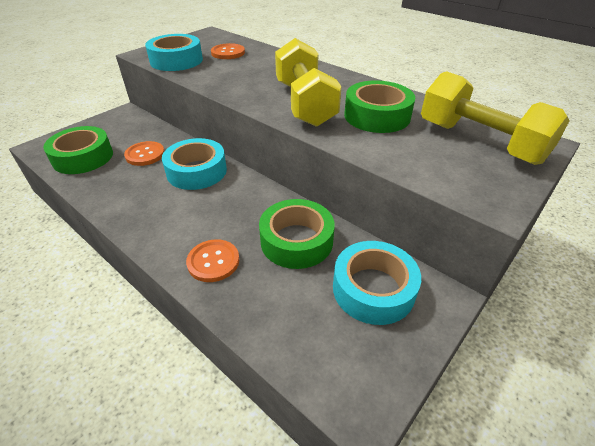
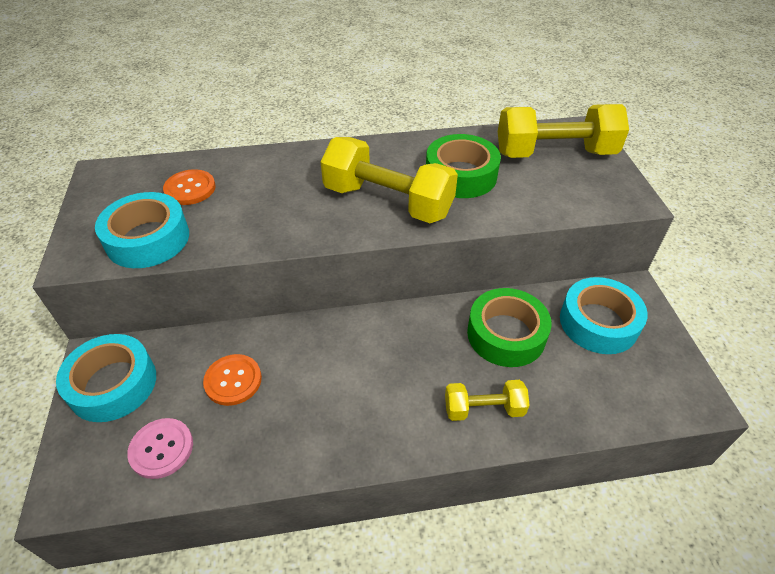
camera: 50 degrees left, 5 degrees up
green tape [43,126,113,174] -> pink button [127,418,193,479]
turquoise tape [162,138,227,190] -> turquoise tape moved to [56,334,156,422]
orange button [186,239,239,282] -> yellow dumbbell [445,380,530,421]

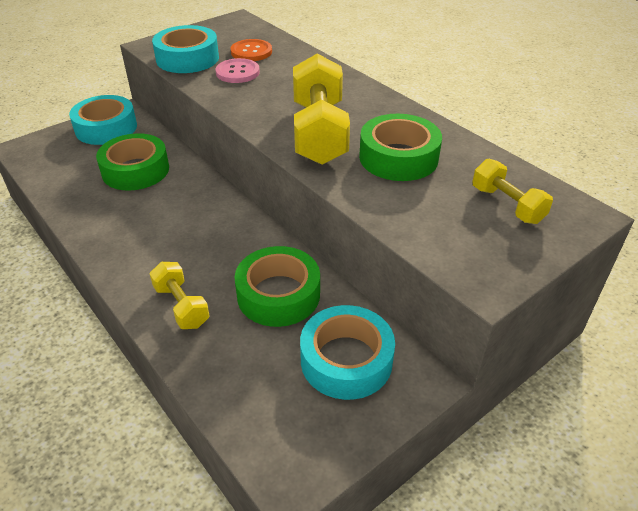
camera: 60 degrees right, 5 degrees down
pink button [127,418,193,479] -> pink button moved to [216,58,260,83]
orange button [203,354,262,406] -> green tape [96,133,169,191]
yellow dumbbell [498,104,629,158] -> yellow dumbbell [472,159,553,224], size x0.54

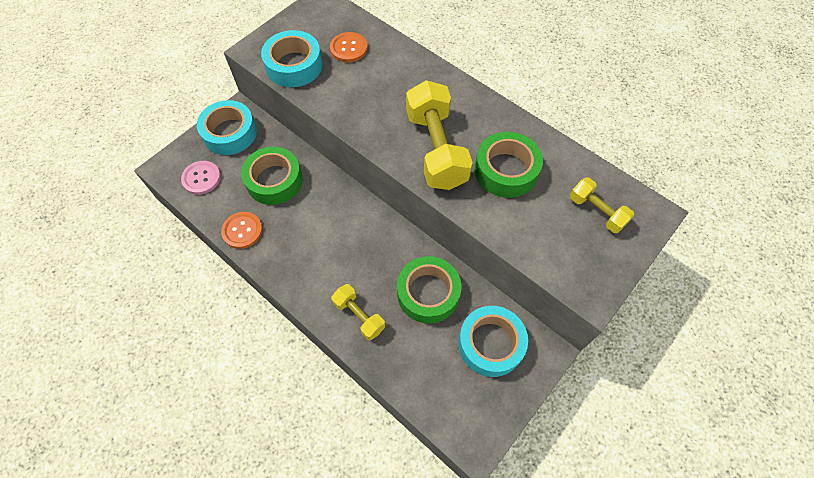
camera: 10 degrees left, 20 degrees up
pink button [216,58,260,83] -> pink button moved to [181,161,221,195]
none -> orange button [221,212,263,249]

